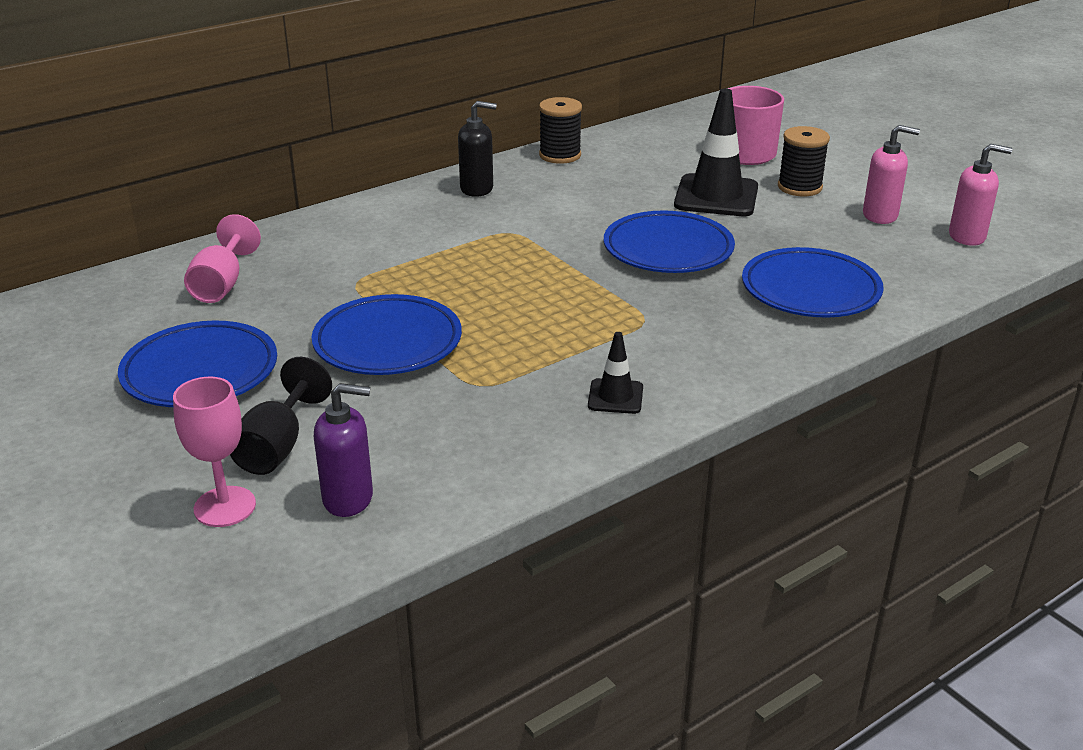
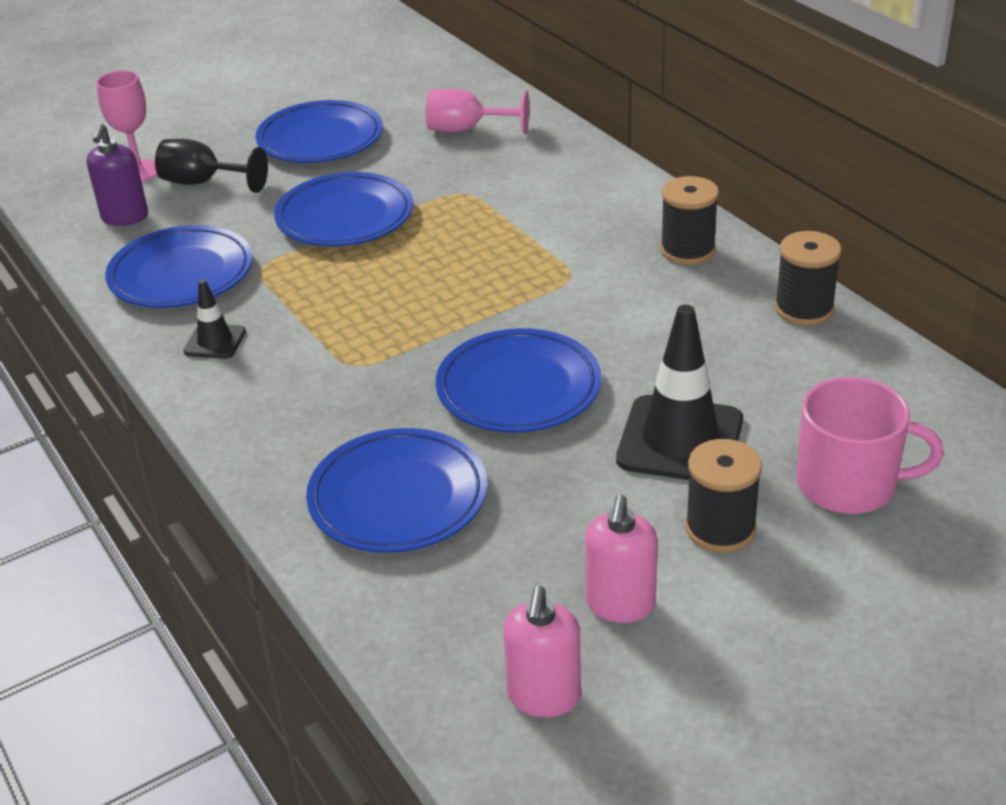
camera: 95 degrees right, 5 degrees up
black soap dispenser [458,101,497,197] -> black spool [660,176,719,265]
none -> blue plate [105,225,253,308]

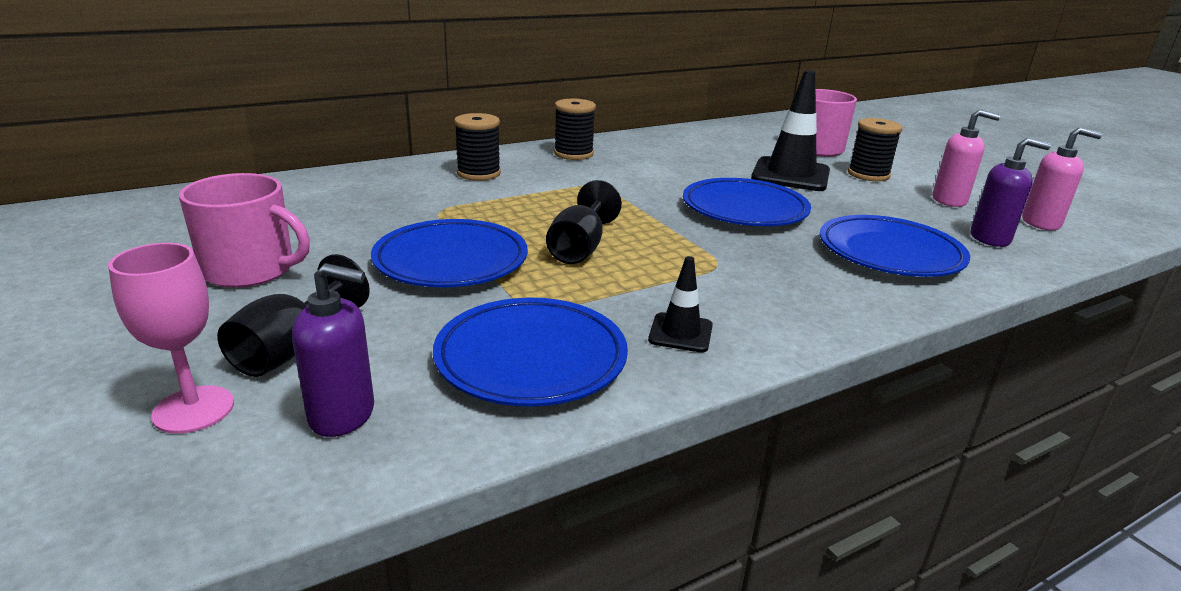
camera: 90 degrees left, 10 degrees down
blue plate [256,100,383,163] -> pink mug [179,173,310,288]
pink goblet [426,88,529,134] -> none
black spool [775,231,842,325] -> black spool moved to [454,113,501,181]
none -> black goblet [546,180,622,264]
none -> purple soap dispenser [971,138,1051,247]

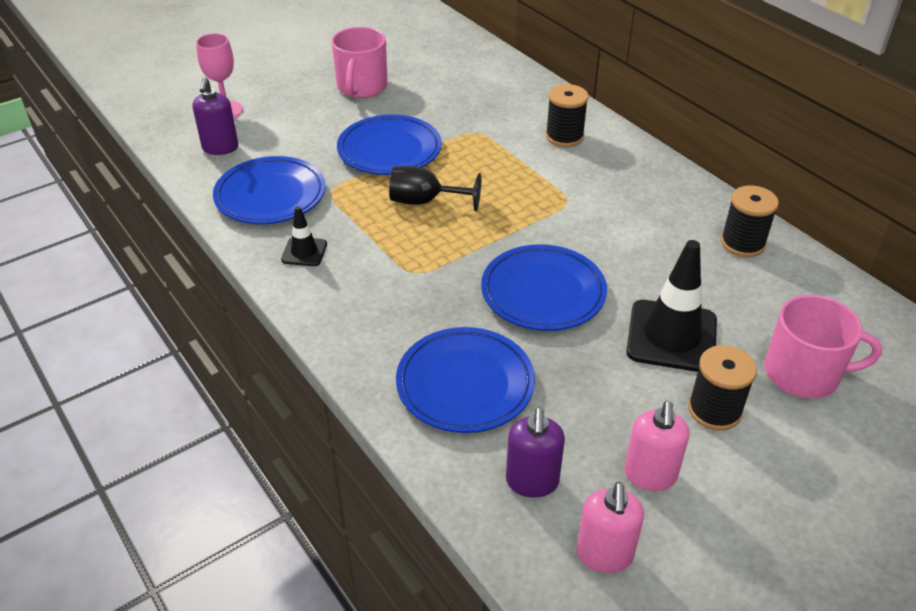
camera: 85 degrees right, 15 degrees up
black goblet [217,254,370,377] -> none
black spool [554,99,596,160] -> black spool moved to [721,185,779,257]

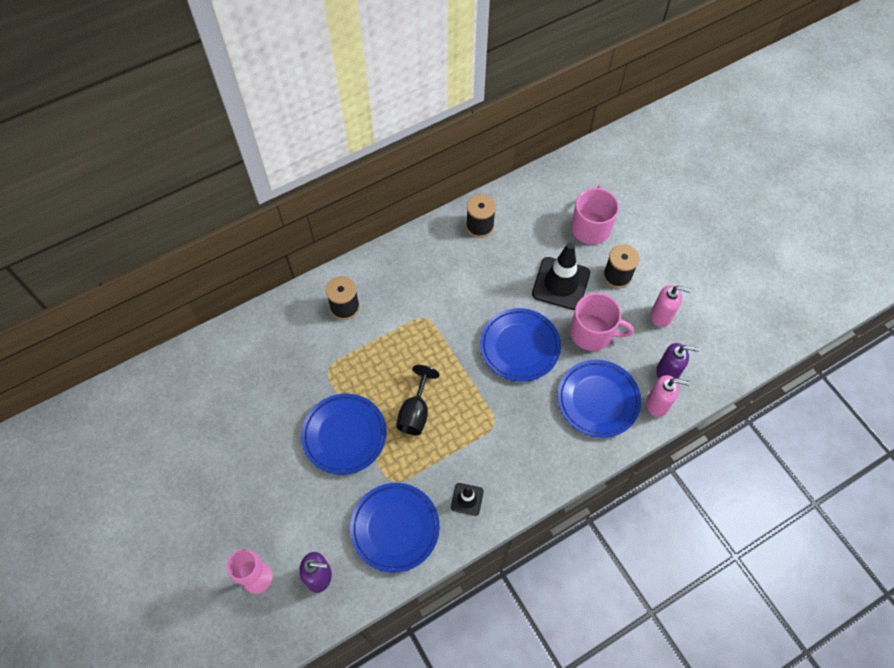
camera: 85 degrees left, 20 degrees up
pink mug [331,27,388,98] -> pink mug moved to [570,293,634,351]
pink soap dispenser [576,482,644,573] -> pink soap dispenser moved to [646,375,689,417]

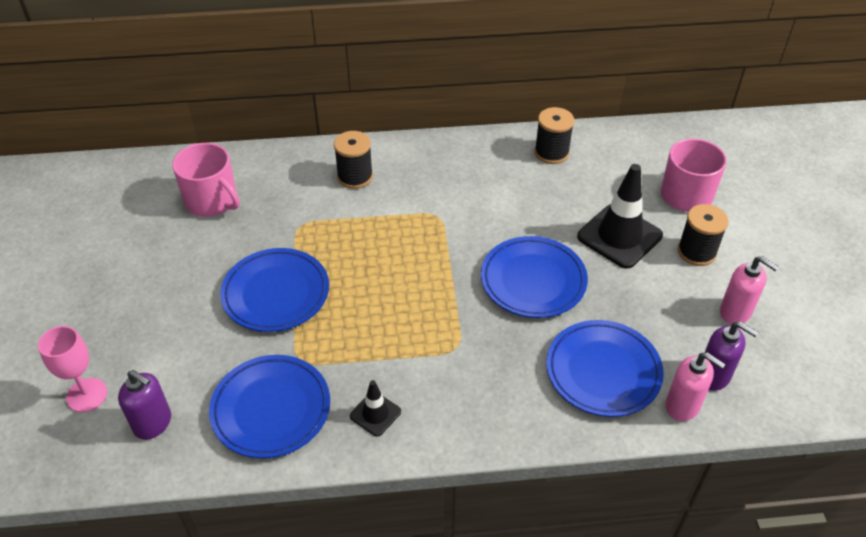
camera: 25 degrees right, 15 degrees down
black goblet [396,365,439,435] -> none
pink mug [570,293,634,351] -> pink mug moved to [172,143,240,217]

